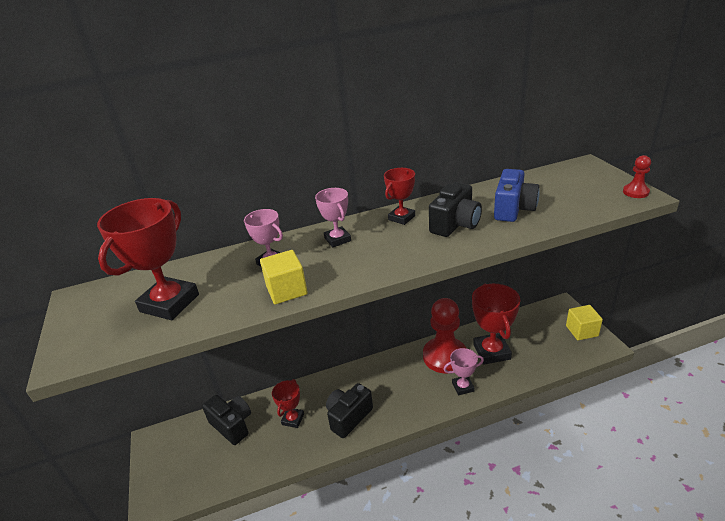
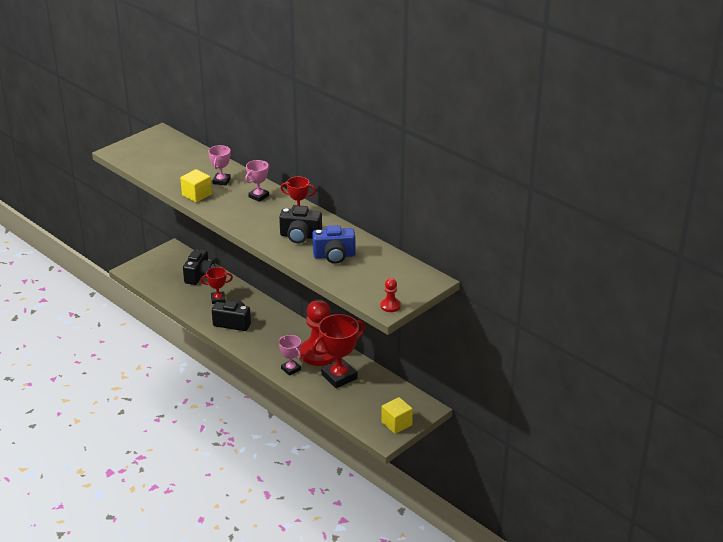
camera: 60 degrees right, 0 degrees up
red trophy [97,198,199,320] -> none

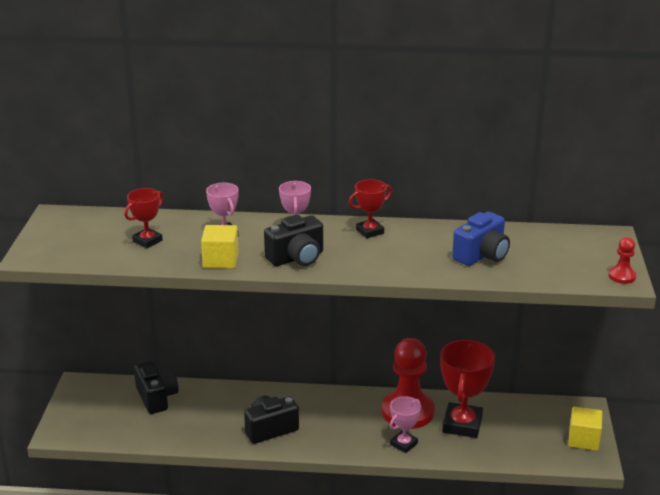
camera: 40 degrees left, 5 degrees down
red trophy [200,267,233,304] -> red trophy moved to [124,188,164,248]
black camera [279,206,322,243] -> black camera moved to [264,215,323,266]
pink trophy [279,335,301,376] -> pink trophy turned 60 degrees counterclockwise [390,396,421,453]

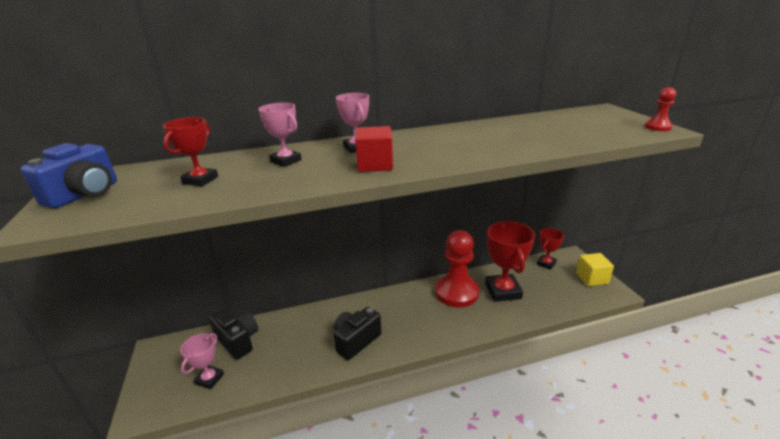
camera: 20 degrees left, 0 degrees up
yellow cube [201,225,239,269] -> none
black camera [264,215,323,266] -> red cube [355,126,393,172]
red trophy [349,179,392,238] -> red trophy moved to [537,228,564,270]
pink trophy [390,396,421,453] -> pink trophy moved to [180,333,224,389]
blue camera [452,212,510,266] -> blue camera moved to [21,143,117,208]

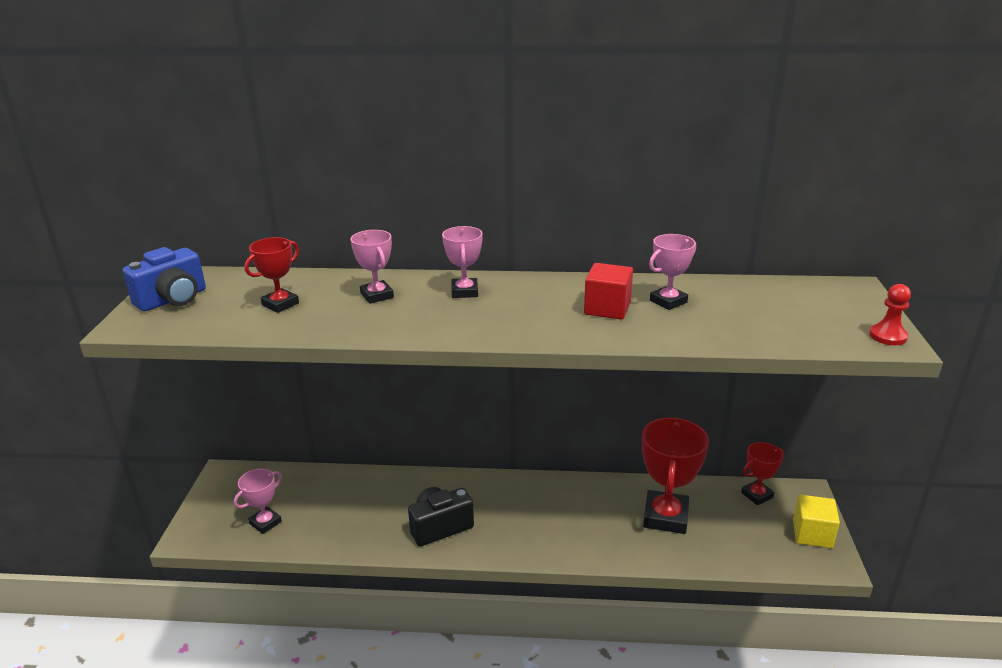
camera: 20 degrees right, 0 degrees up
black camera [209,308,258,360] -> none
red cube [355,126,393,172] -> red cube moved to [584,263,633,320]
red pawn [435,230,479,308] -> none
none -> pink trophy [649,234,696,310]

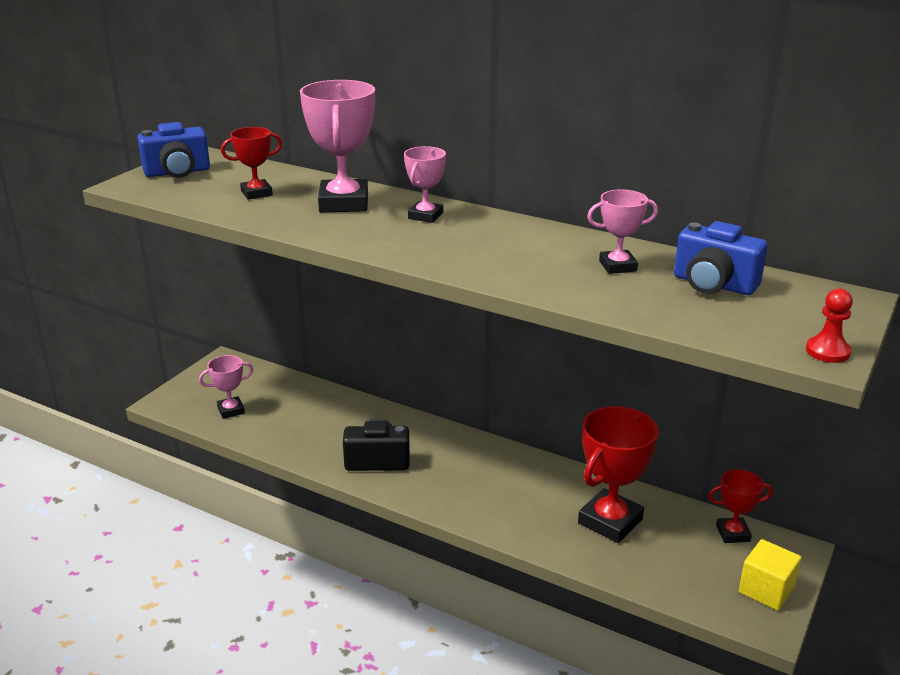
camera: 25 degrees right, 0 degrees up
pink trophy [351,230,394,304] -> pink trophy [300,80,375,212], size x1.79
red cube [584,263,633,320] -> none
none -> blue camera [674,221,768,295]

